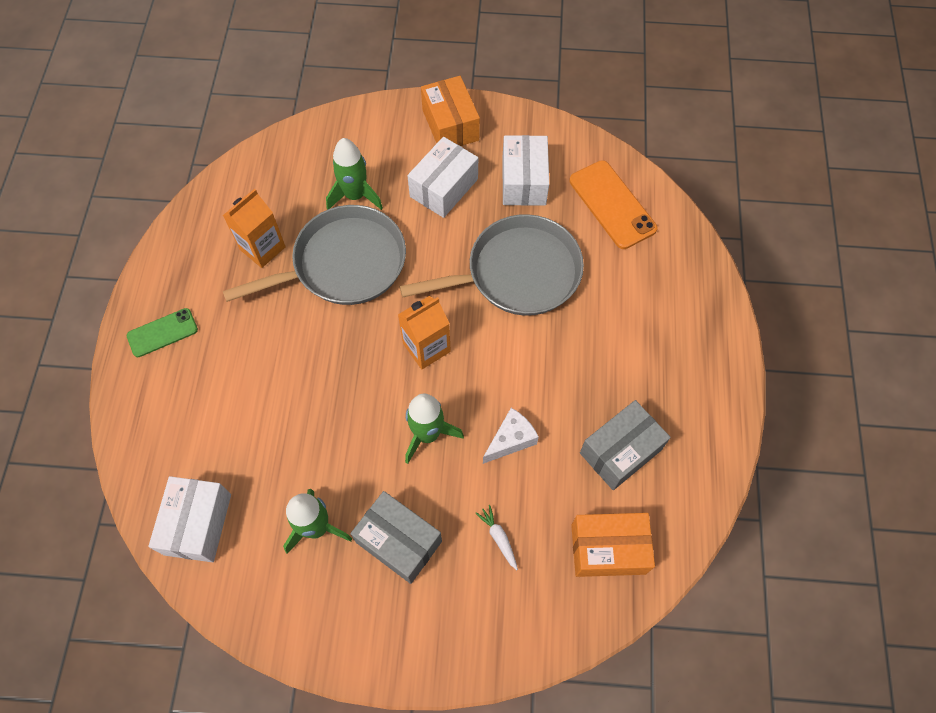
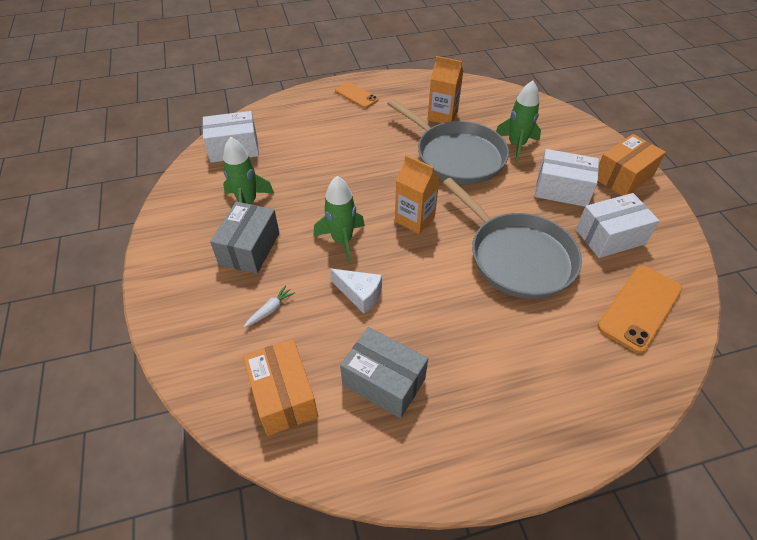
camera: 70 degrees right, 15 degrees down
green phone [127,308,198,357] -> orange phone [335,82,379,108]

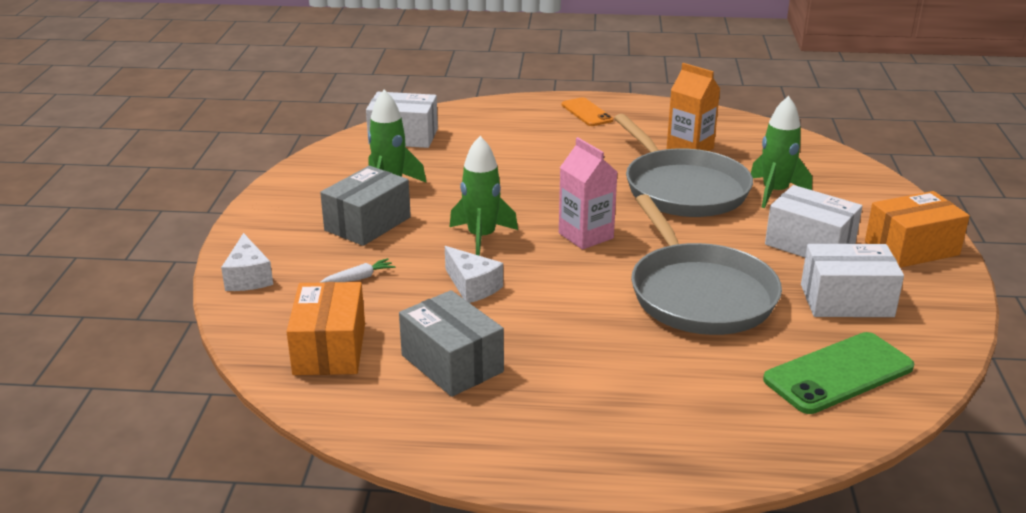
camera: 20 degrees right, 20 degrees down
orange carton [395,155,440,234] -> pink carton [559,137,617,250]
orange phone [597,266,682,354] -> green phone [763,332,914,414]
none -> white cheese [221,233,273,291]

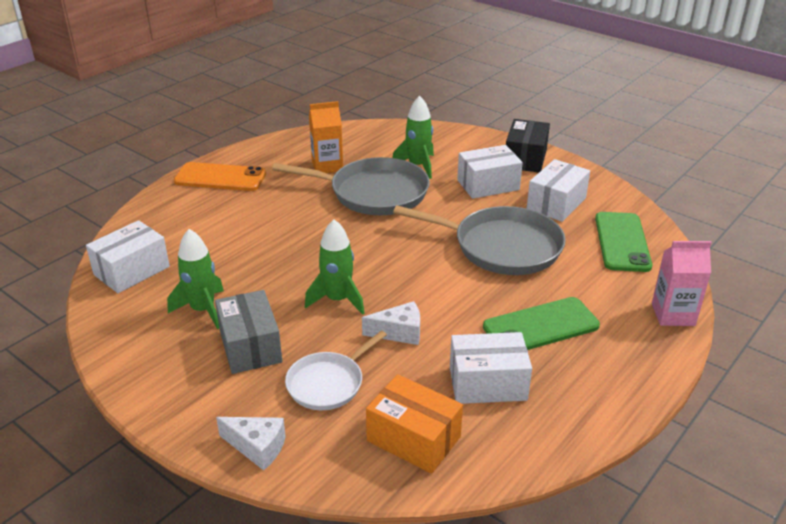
camera: 55 degrees left, 5 degrees up
white carrot [320,258,395,283] -> white pan [285,331,387,410]
grey box [399,290,504,397] -> white box [450,332,532,404]
pink carton [559,137,617,250] -> pink carton moved to [652,241,712,326]
orange phone [562,97,613,126] -> orange phone [174,162,266,191], size x1.61
orange box [865,191,970,268] -> black box [506,119,550,172]
none -> green phone [483,297,600,350]

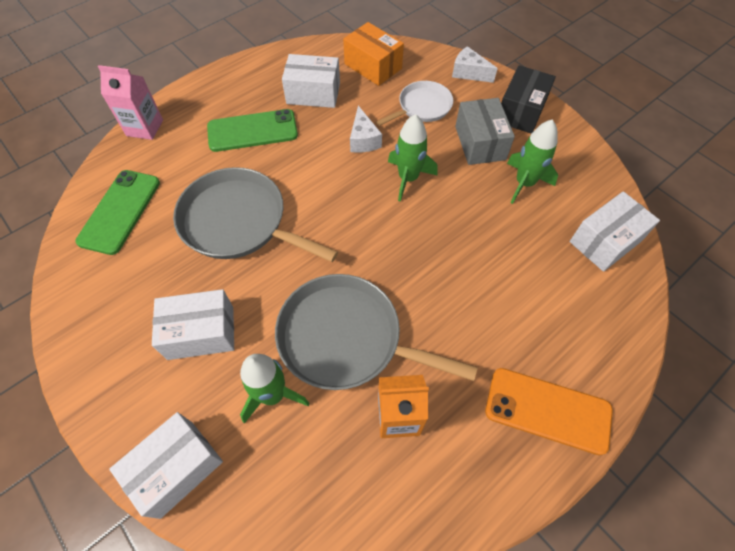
camera: 170 degrees left, 25 degrees up
white cheese [362,301,420,345] -> white cheese turned 105 degrees counterclockwise [350,106,382,153]
black box [506,119,550,172] -> black box moved to [501,65,556,134]
white box [527,159,590,222] -> white box moved to [109,412,223,519]

